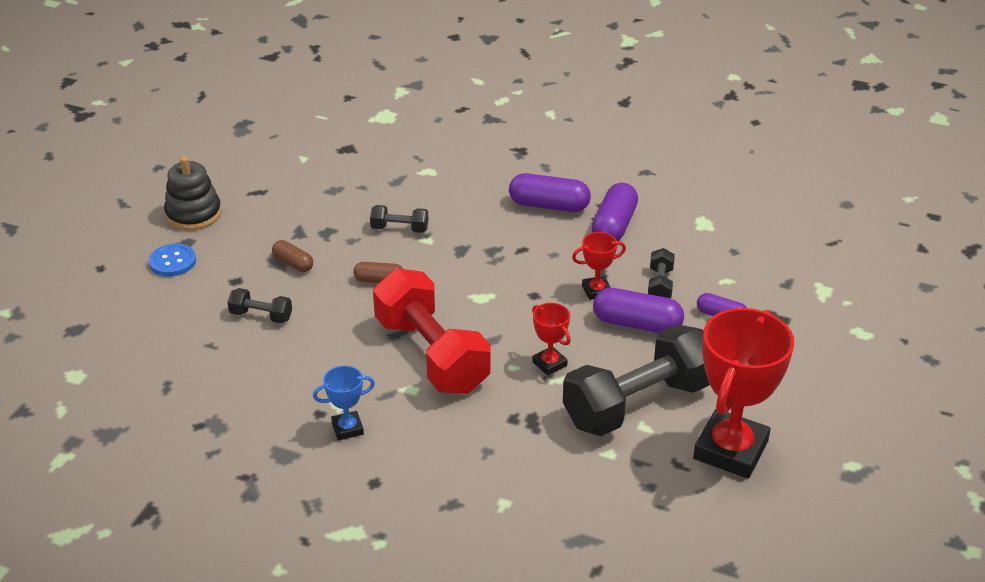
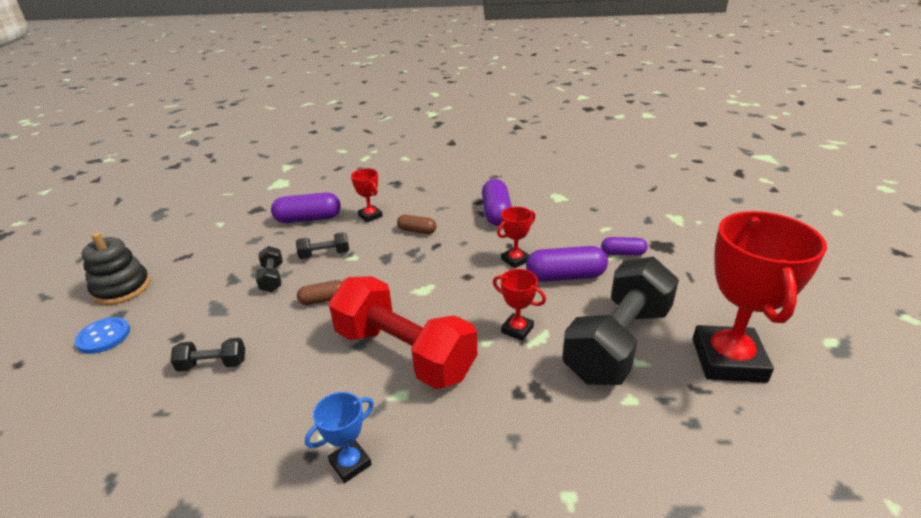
camera: 20 degrees left, 5 degrees down
brown capsule [272,240,313,272] -> brown capsule moved to [397,215,436,234]
purple capsule [509,173,591,212] -> purple capsule moved to [271,193,341,223]
black dumbbell [648,248,675,298] -> black dumbbell moved to [256,246,283,292]
none -> red trophy [351,169,383,223]

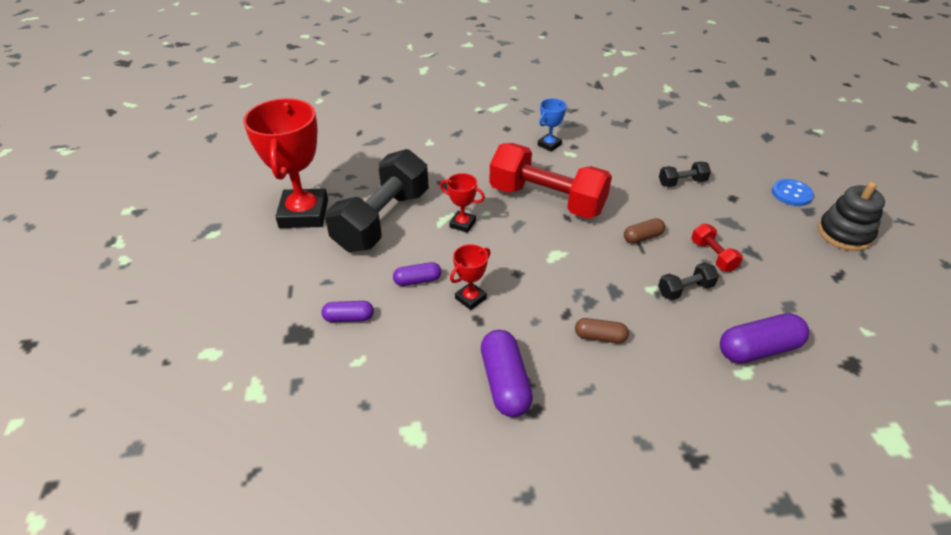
camera: 170 degrees right, 10 degrees up
black dumbbell [256,246,283,292] -> red dumbbell [691,223,743,272]
red trophy [351,169,383,223] -> none
purple capsule [526,246,608,282] -> purple capsule [393,262,441,286], size x0.58

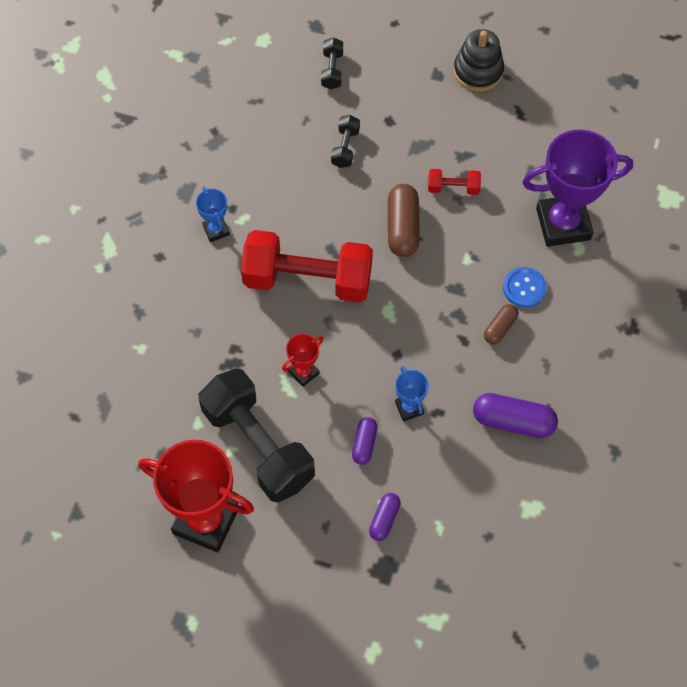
camera: 65 degrees left, 20 degrees up
red trophy [450,244,491,310] -> blue trophy [395,366,429,421]
red dumbbell [489,143,612,219] -> red dumbbell turned 45 degrees clockwise [241,230,373,303]
brown capsule [624,218,665,244] -> brown capsule [388,184,420,257], size x1.71
black dumbbell [658,263,719,300] -> black dumbbell moved to [321,37,343,89]
purple capsule [720,313,809,363] -> purple trophy [522,129,633,247]
blue button [772,179,814,206] -> blue button moved to [503,267,547,308]

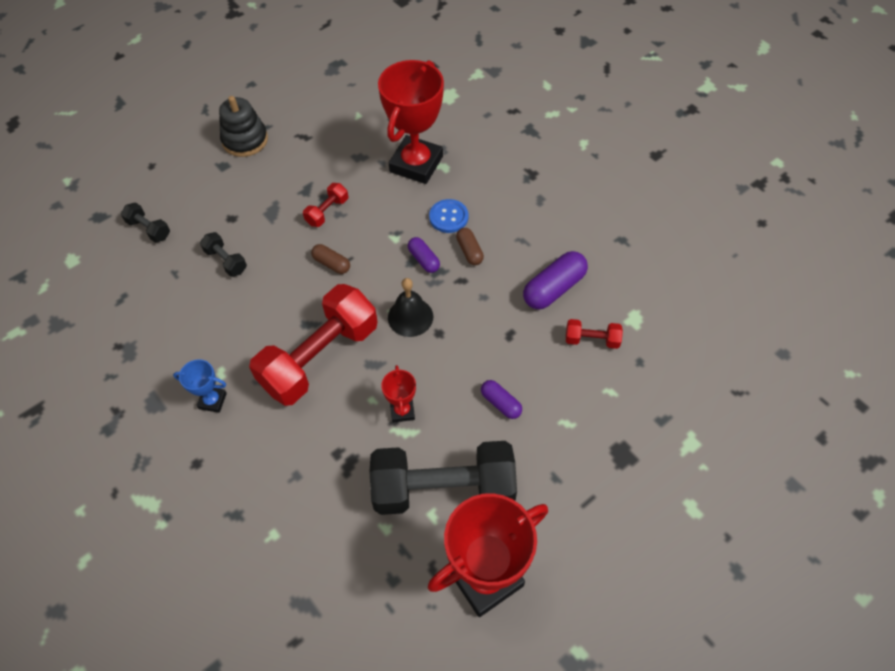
camera: 55 degrees left, 5 degrees down
purple capsule [369,493,401,541] -> purple capsule moved to [408,237,440,273]
brown capsule [388,184,420,257] -> brown capsule [311,244,350,274], size x0.58
blue trophy [395,366,429,421] -> none
purple trophy [522,129,633,247] -> red trophy [378,60,444,184]
none -> black bell [388,278,433,337]
none -> red dumbbell [566,319,623,349]

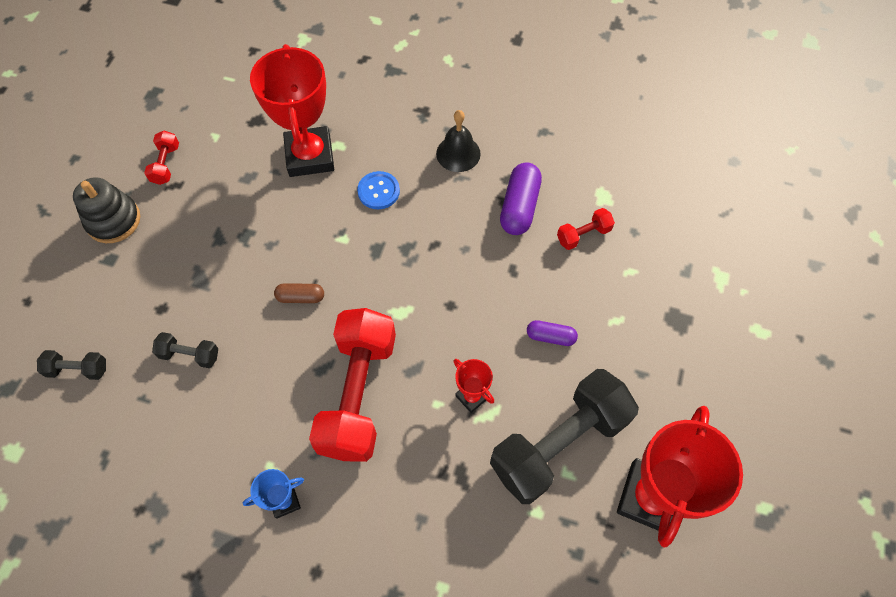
camera: 35 degrees left, 5 degrees up
red dumbbell [303,183,348,227] -> red dumbbell moved to [144,131,179,185]
black bell [388,278,433,337] -> black bell moved to [436,110,481,172]
purple capsule [408,237,440,273] -> none
brown capsule [456,228,484,265] -> none

